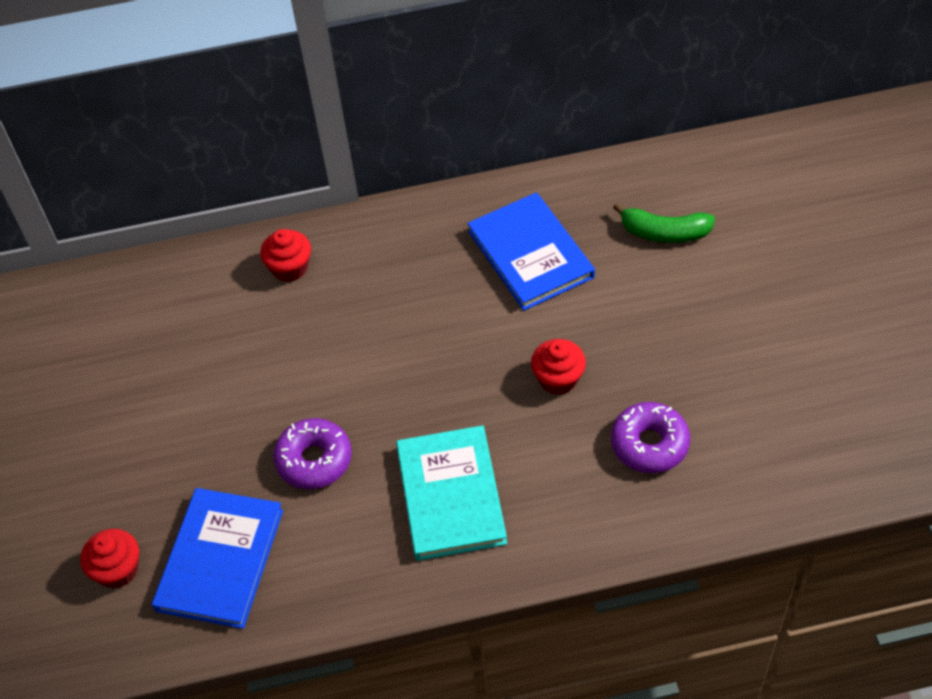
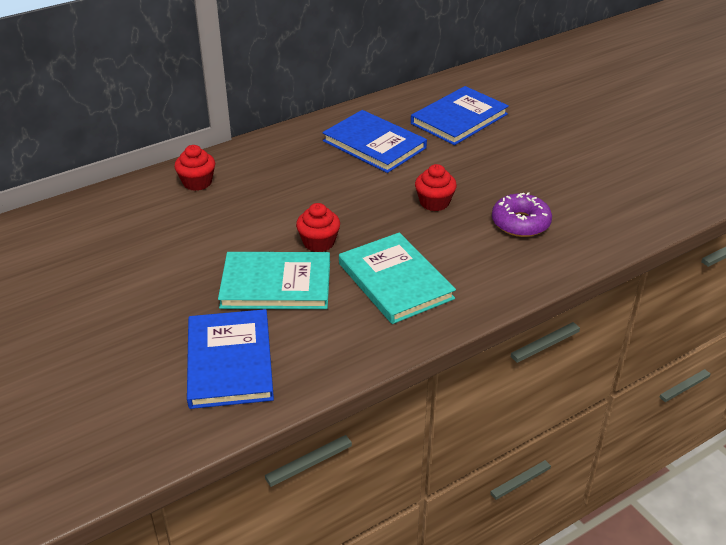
camera: 25 degrees left, 15 degrees down
red cupcake [80,529,139,588] -> red cupcake moved to [296,203,340,252]
purple donut [273,418,352,489] -> turquoise book [218,252,330,309]
green banana [613,203,715,243] -> blue book [411,86,509,145]

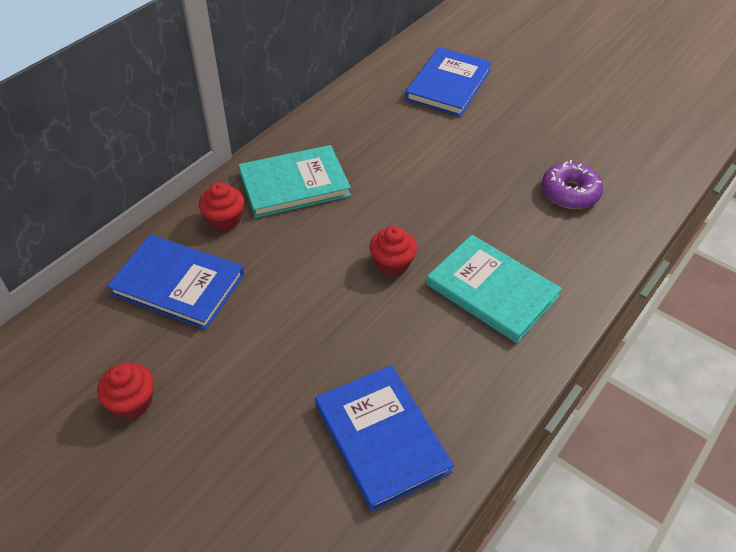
camera: 20 degrees left, 10 degrees up
turquoise book [218,252,330,309] -> turquoise book moved to [239,145,351,218]
blue book [322,110,427,173] -> blue book moved to [107,234,244,330]
red cupcake [415,164,457,211] -> red cupcake moved to [97,362,154,419]

